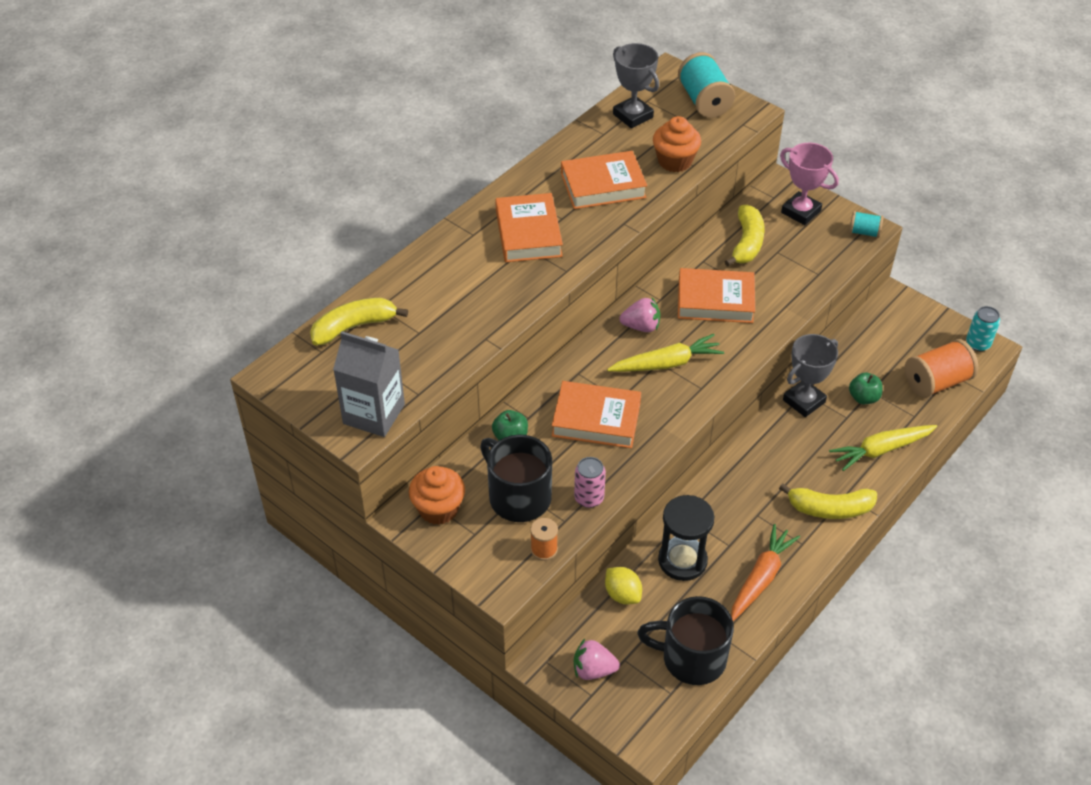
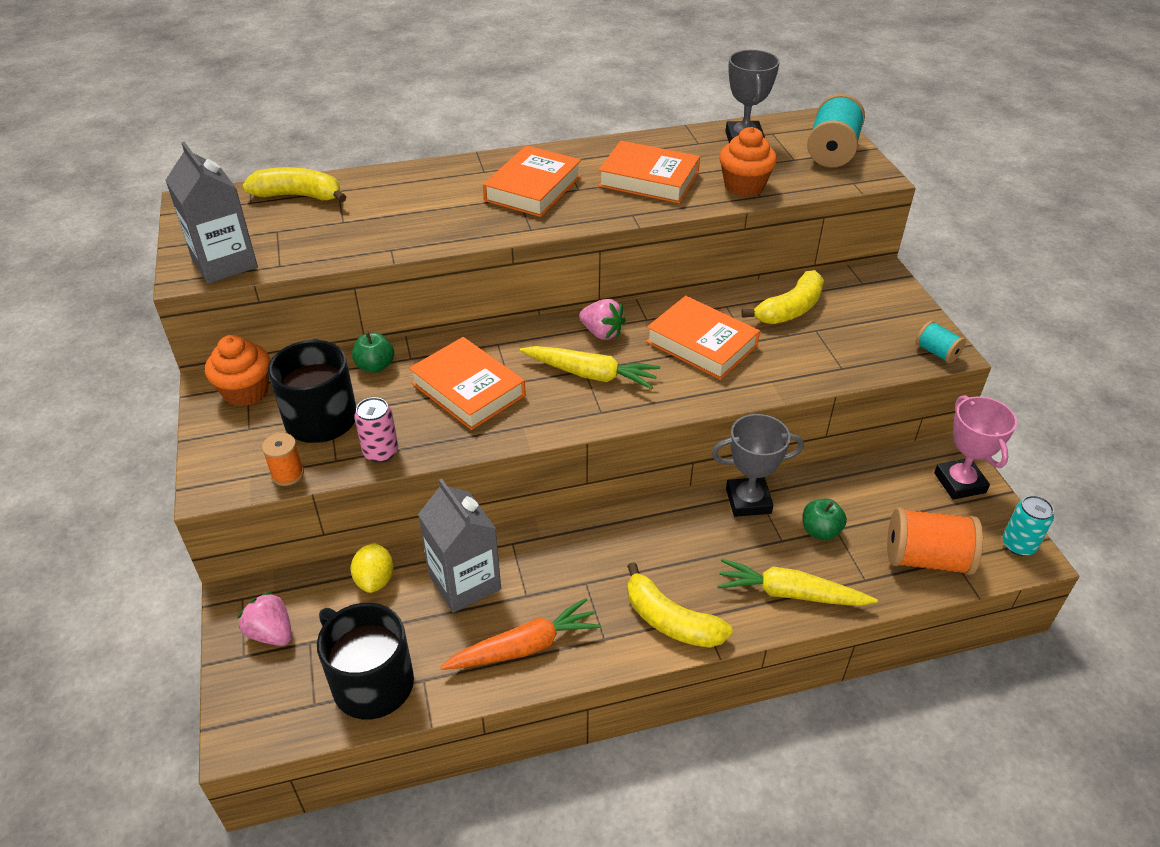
camera: 35 degrees right, 5 degrees down
black hourglass [658,495,714,581] -> grey carton [418,478,501,613]
pink trophy [780,143,839,225] -> pink trophy moved to [934,395,1017,500]

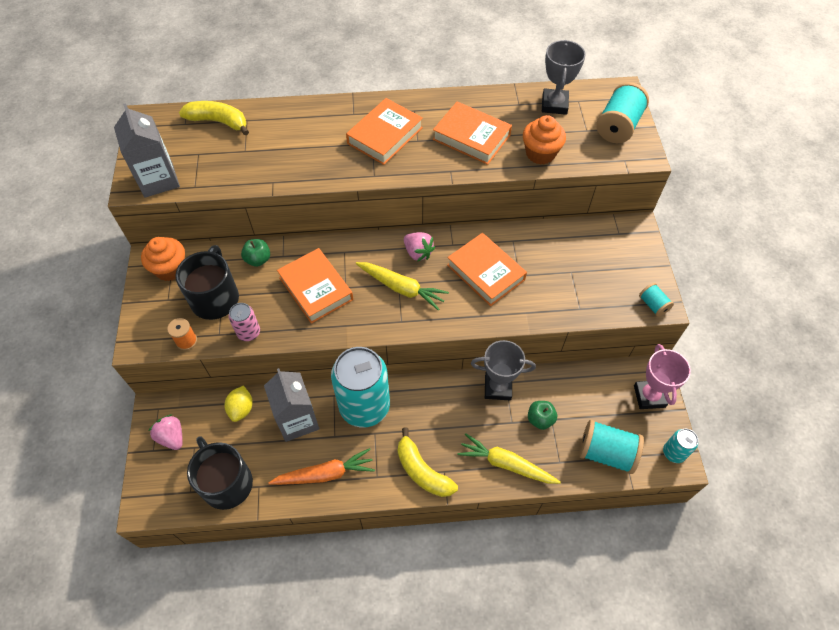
camera: 10 degrees right, 15 degrees up
yellow banana [741,270,824,324] -> none
orange spool [887,508,983,575] -> turquoise spool [579,420,644,474]
none -> turquoise can [331,347,390,427]

